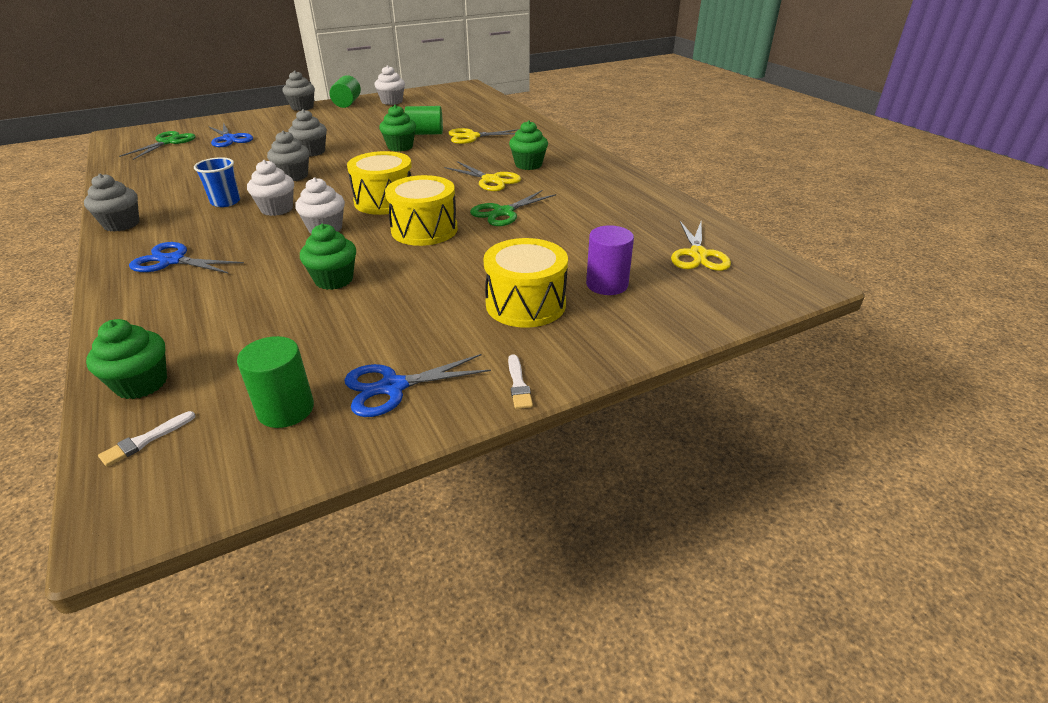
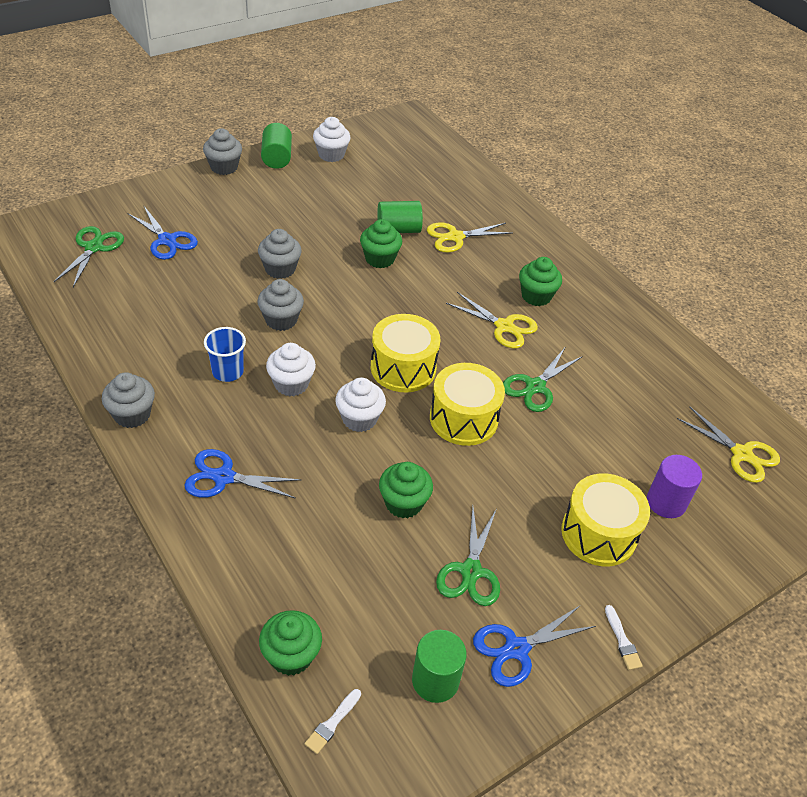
camera: 10 degrees left, 10 degrees up
yellow scissors [671,221,731,271] -> yellow scissors turned 45 degrees counterclockwise [677,407,780,483]
none -> green scissors [436,507,500,606]

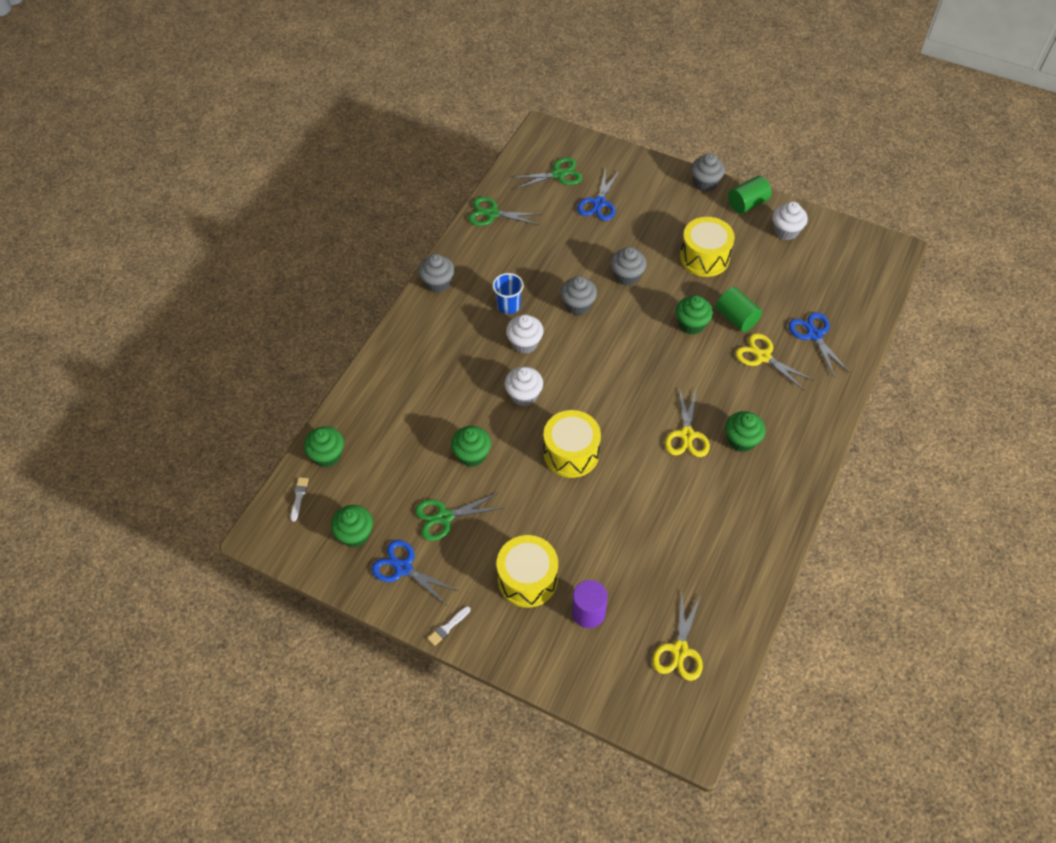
camera: 65 degrees right, 10 degrees up
blue scissors [184,449,302,499] -> blue scissors moved to [788,312,850,377]
white brush [305,689,361,754] -> white brush turned 90 degrees clockwise [290,477,309,522]
yellow drum [371,314,440,392] -> yellow drum moved to [680,217,735,277]
green cylinder [412,630,467,703] -> green cupcake [331,505,373,547]
green scissors [503,348,583,412] -> green scissors moved to [468,197,542,226]

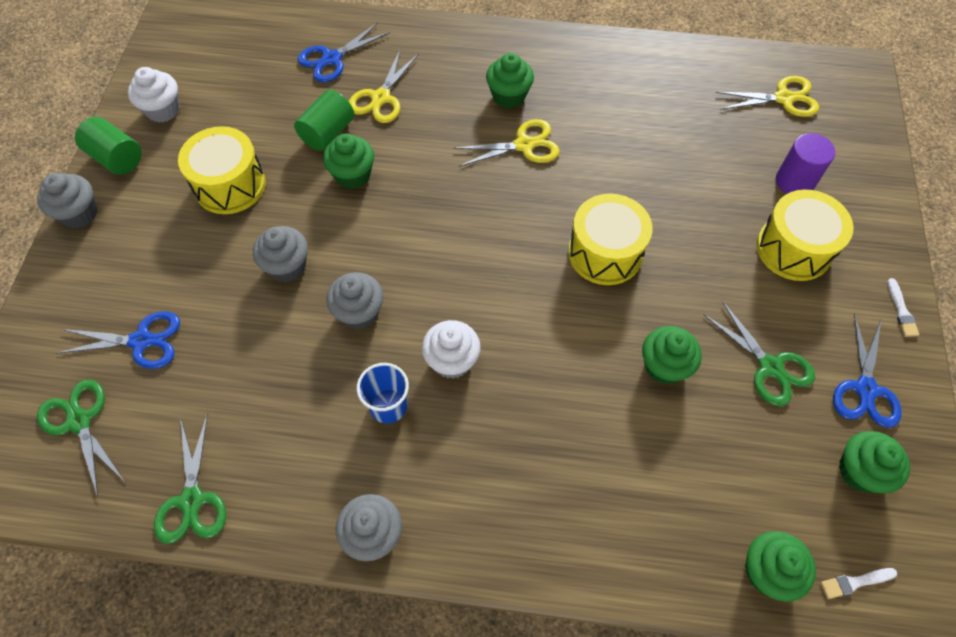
camera: 110 degrees left, 5 degrees up
white brush [427,606,471,646] -> white brush turned 60 degrees clockwise [887,278,920,337]
white cupcake [505,367,543,406] -> none

